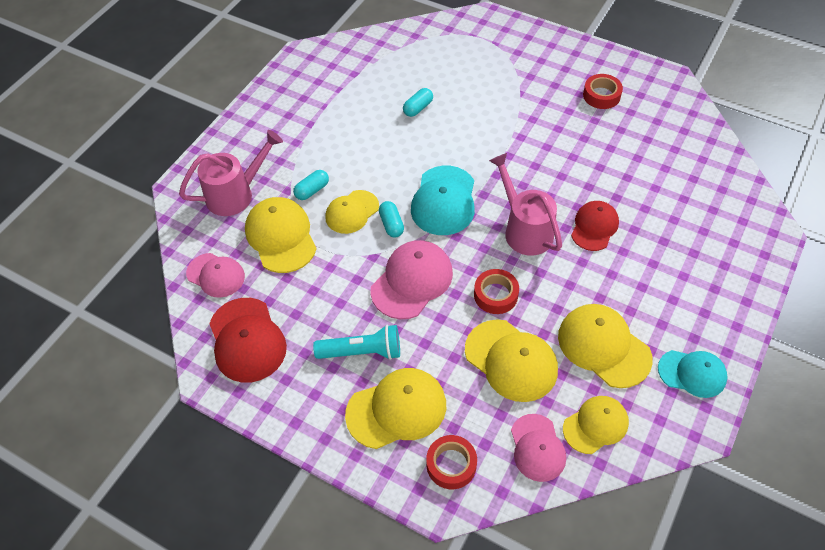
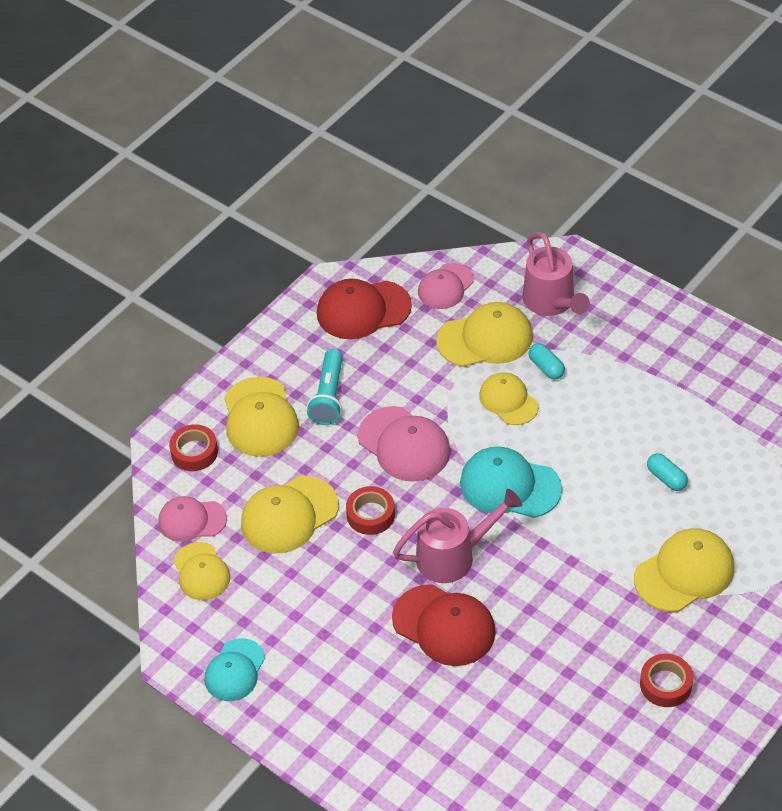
camera: 100 degrees right, 5 degrees down
turquoise capsule [379,201,404,237] -> none
yellow cap [558,304,653,388] -> yellow cap moved to [634,528,734,612]
red cap [571,201,619,251] -> red cap [392,584,496,666], size x1.50

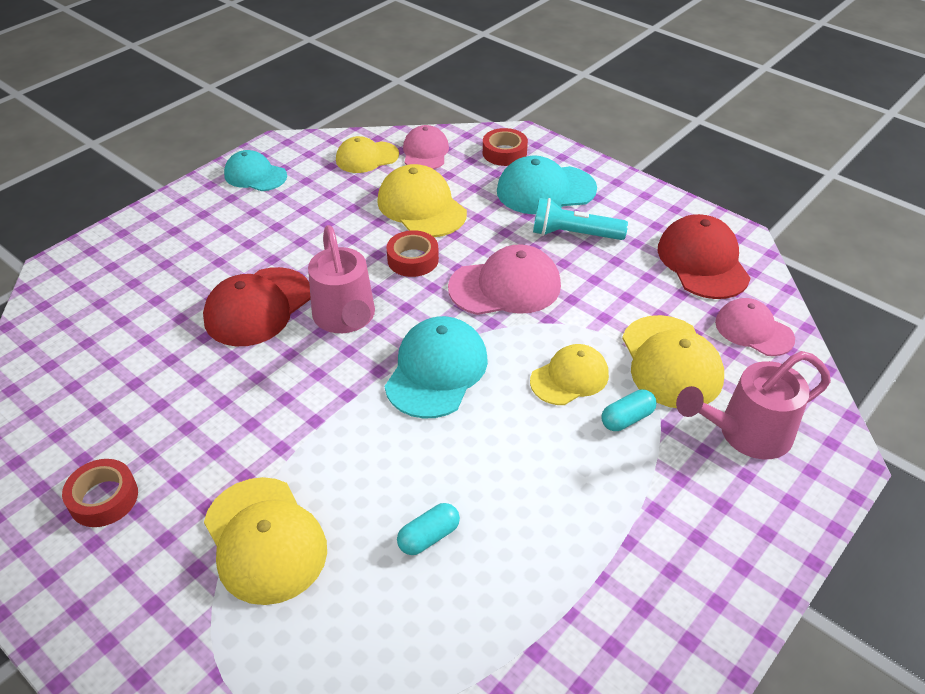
camera: 90 degrees right, 5 degrees down
yellow cap [224,377,299,457] -> turquoise cap [497,156,597,214]
pink cap [358,406,450,482] -> pink cap turned 150 degrees counterclockwise [448,244,561,315]

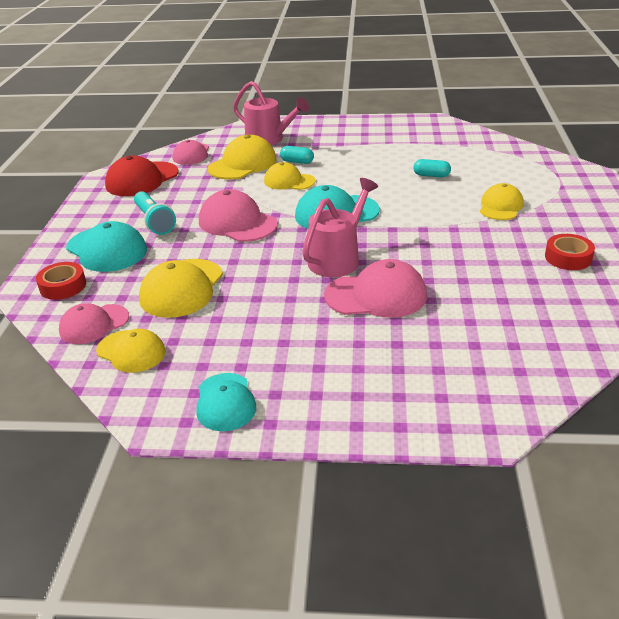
camera: 125 degrees left, 10 degrees down
red cap [203,267,311,346] -> pink cap [324,259,427,318]
yellow cap [204,477,327,605] -> yellow cap [480,183,524,220], size x0.67
red tape [386,230,439,277] -> none

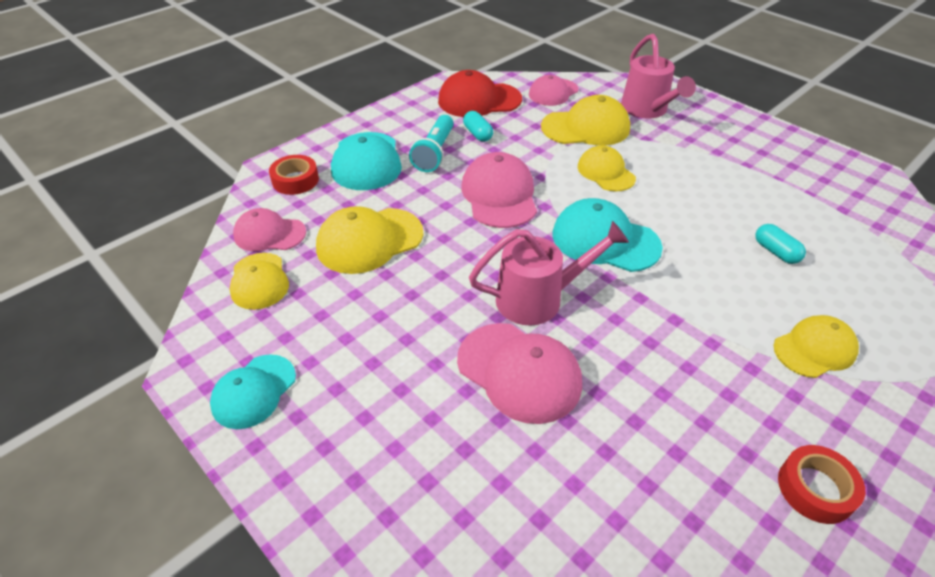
camera: 40 degrees right, 10 degrees up
turquoise capsule [280,146,314,164] -> turquoise capsule moved to [463,111,493,142]

